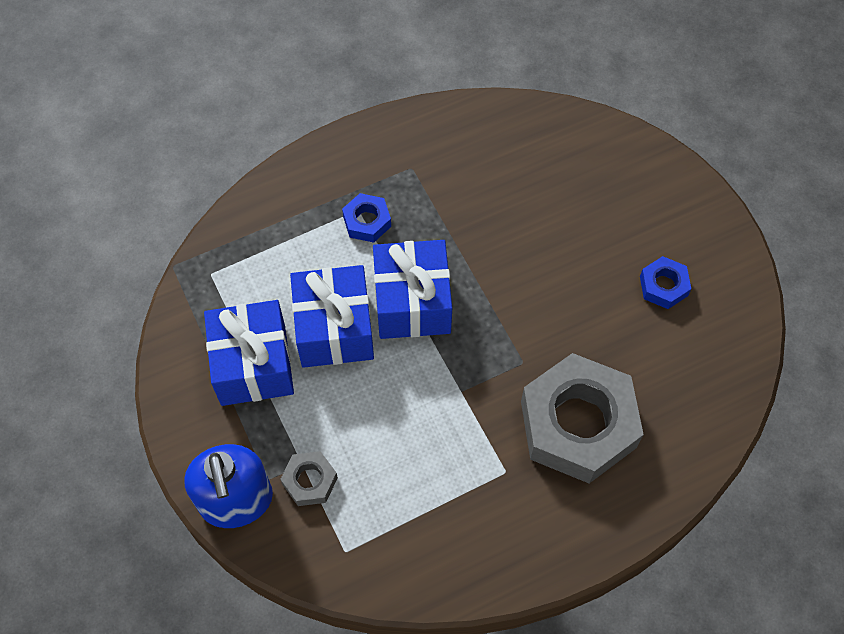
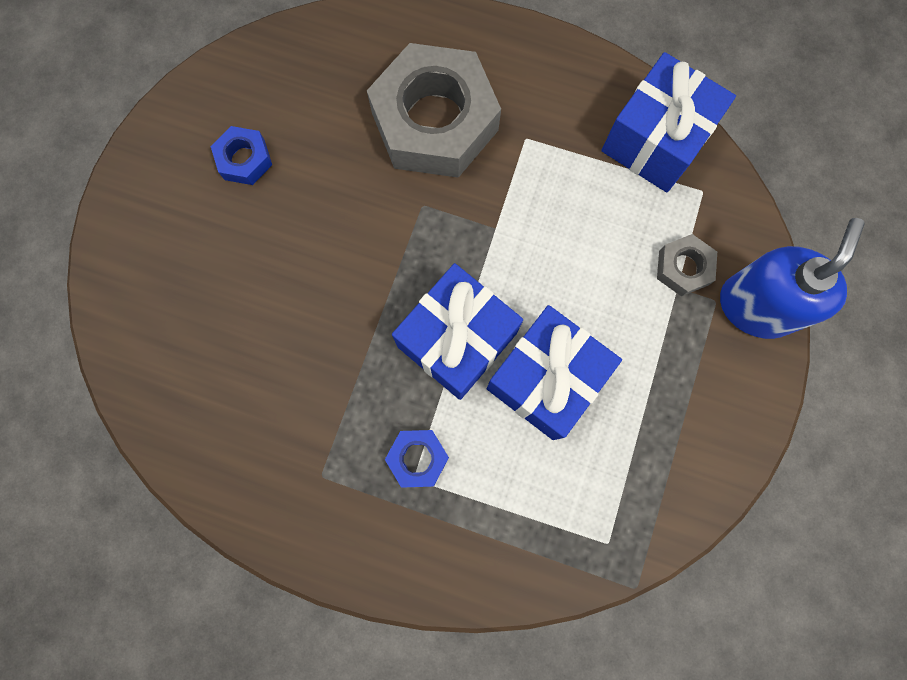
camera: 135 degrees left, 15 degrees up
blue gift [204,300,294,406] -> blue gift moved to [601,52,736,192]

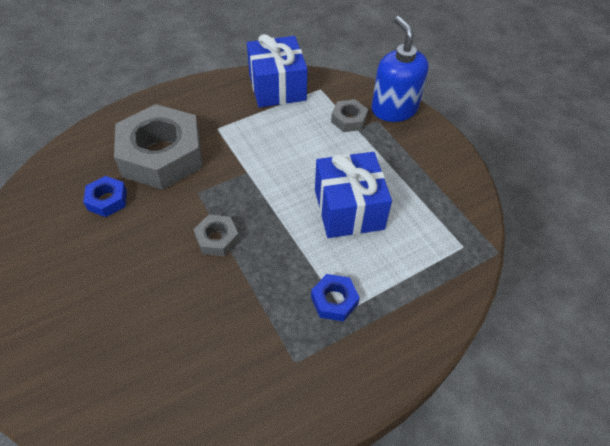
camera: 50 degrees left, 25 degrees down
blue nut [211,126,272,185] -> blue nut moved to [83,176,127,217]
blue gift [392,263,523,400] -> none
none -> grey nut [194,215,239,256]

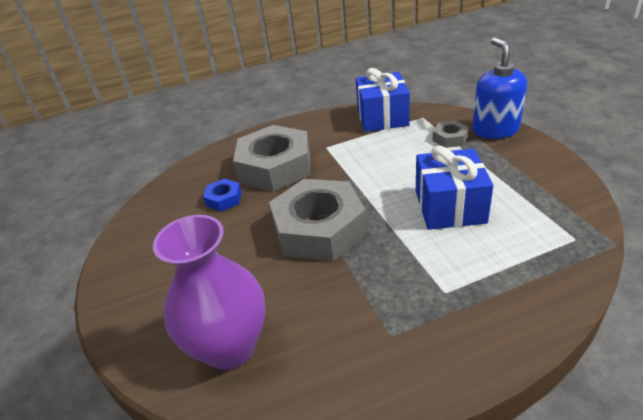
camera: 15 degrees right, 15 degrees down
grey nut [194,215,239,256] -> grey nut [269,179,367,262], size x2.27
blue nut [311,274,360,322] -> none
none -> purple vase [153,215,265,370]

